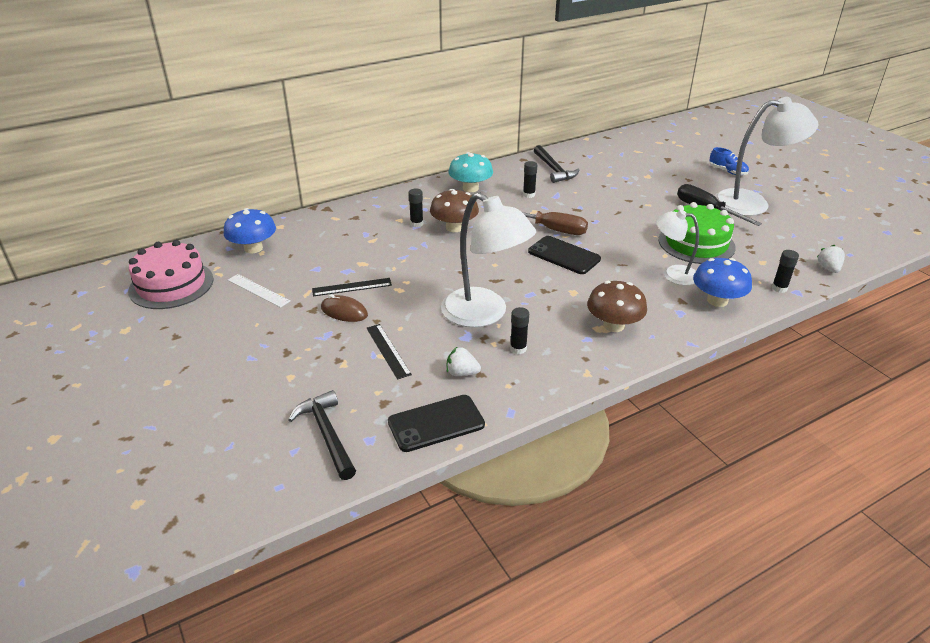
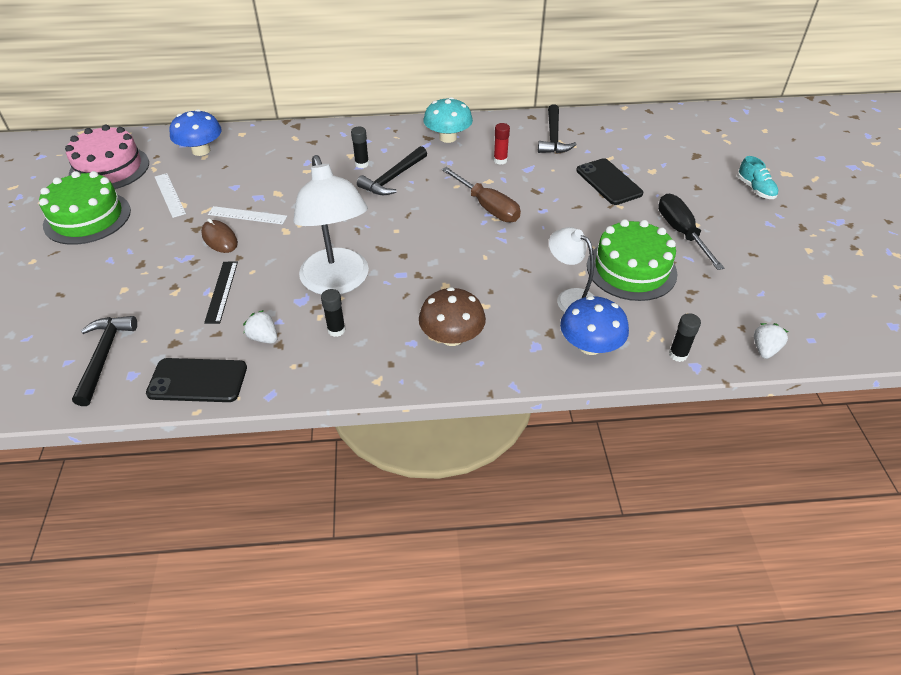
camera: 25 degrees right, 10 degrees up
black ruler [312,278,392,296] -> white ruler [208,206,287,225]
brown mushroom [430,189,479,232] -> black hammer [357,146,427,195]
black glue stick [523,161,537,198] -> red glue stick [494,123,510,165]
black phone [528,236,601,274] -> black phone moved to [576,158,644,205]
blue shoe [709,147,749,175] -> turquoise shoe [738,156,778,199]
white lamp [715,97,818,216] -> none
none -> green cake [39,171,131,245]

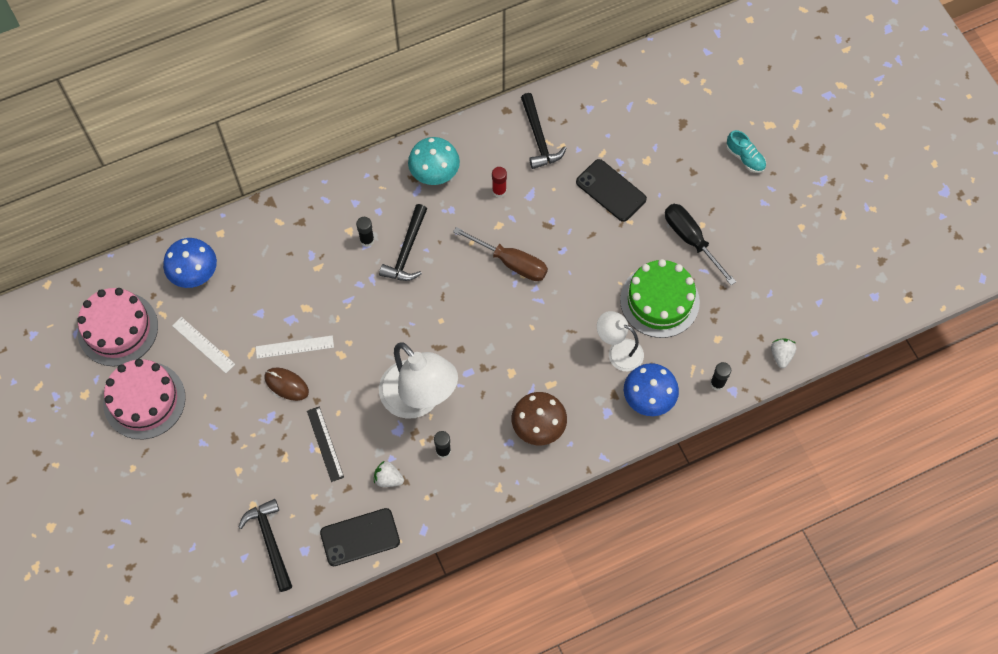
camera: 20 degrees left, 20 degrees up
green cake [39,171,131,245] -> pink cake [103,359,186,439]

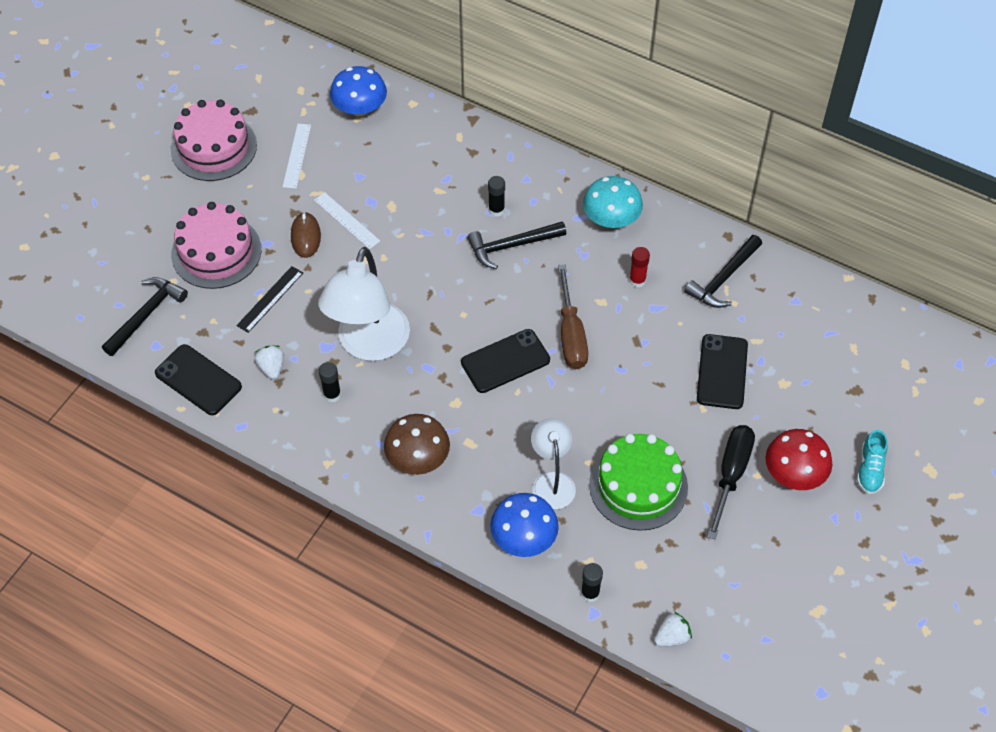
camera: 55 degrees right, 10 degrees down
pink cake [77,288,158,366] -> pink cake moved to [171,202,261,289]
none -> black phone [461,329,550,393]
none -> red mushroom [765,429,832,490]

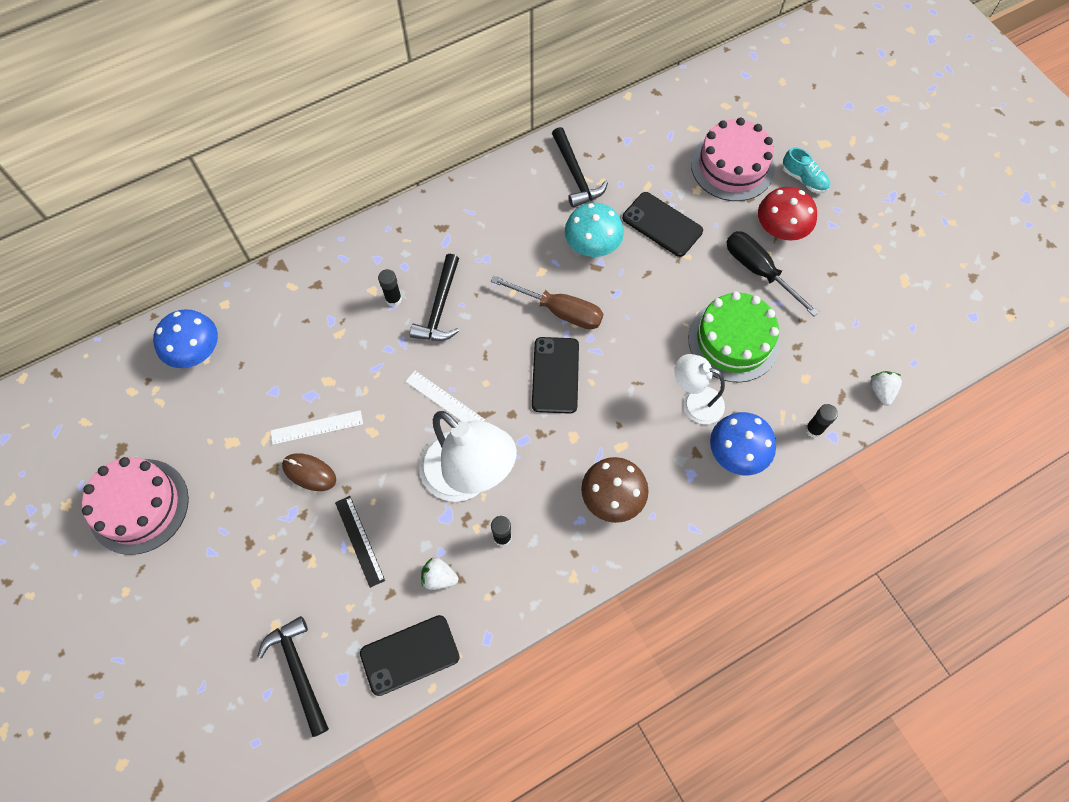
camera: 60 degrees left, 10 degrees up
pink cake [171,202,261,289] -> pink cake moved to [691,118,775,201]
white ruler [283,124,311,189] -> white ruler moved to [405,371,485,422]
turquoise mushroom [583,176,643,228] -> turquoise mushroom moved to [565,203,624,257]
red glue stick [629,247,650,288] -> none

